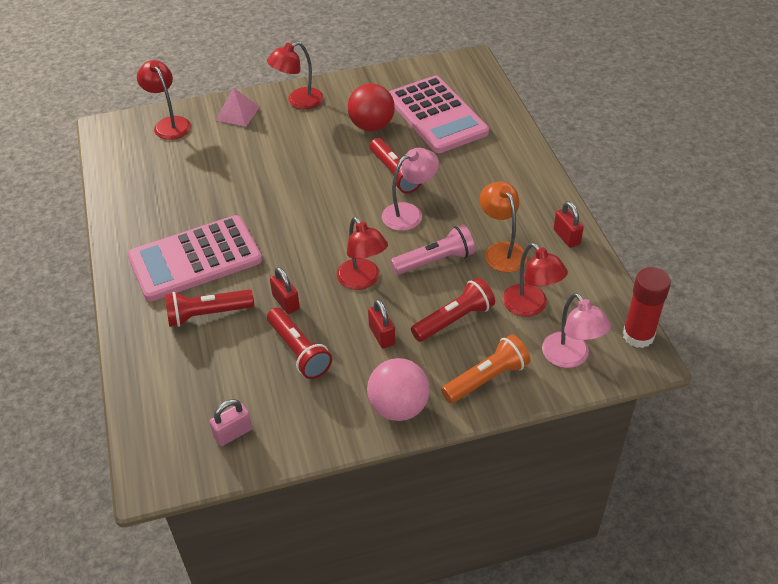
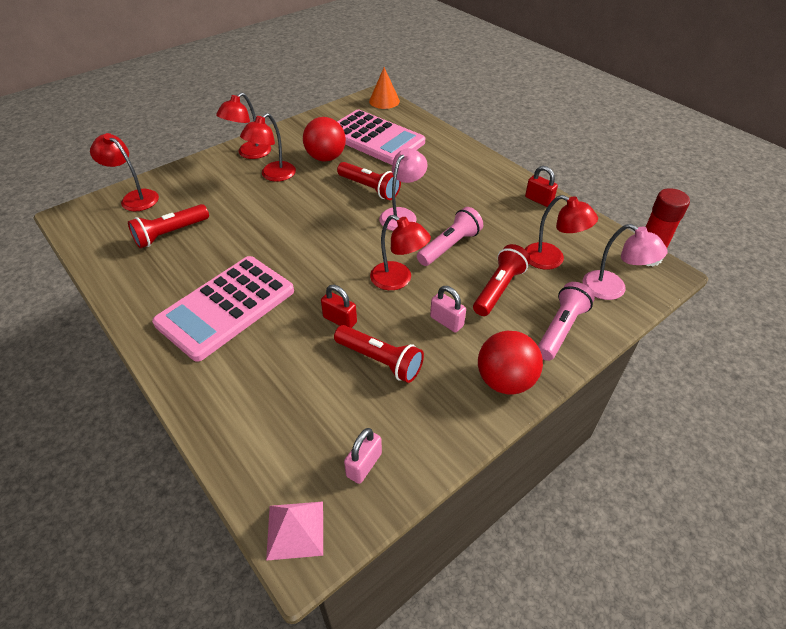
camera: 25 degrees left, 0 degrees up
red flashlight [165,290,254,327] -> red flashlight moved to [128,204,209,248]
pink pyramid [215,87,260,127] -> pink pyramid moved to [266,502,323,561]
pink ball [367,358,430,421] -> red ball [478,331,543,394]
red padlock [368,299,395,348] -> pink padlock [430,286,466,332]
orange flashlight [441,334,530,403] -> pink flashlight [538,282,595,361]
orange lamp [480,181,528,272] -> none
none -> red lamp [240,113,296,182]
none -> orange cone [369,67,400,109]

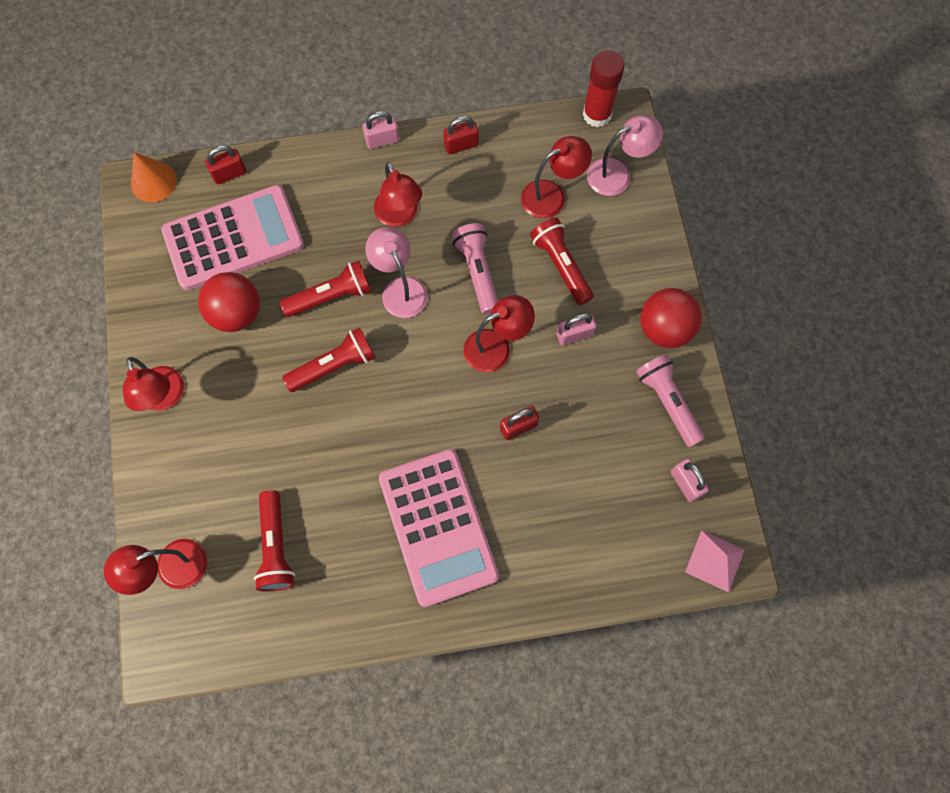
camera: 60 degrees left, 25 degrees up
red lamp [240,113,296,182] -> red lamp moved to [374,162,422,227]
red flashlight [334,325,424,383] -> red flashlight moved to [282,327,376,392]
pink flashlight [538,282,595,361] -> pink flashlight moved to [636,354,705,447]
none -> red padlock [205,145,247,185]
none -> pink padlock [362,111,399,149]

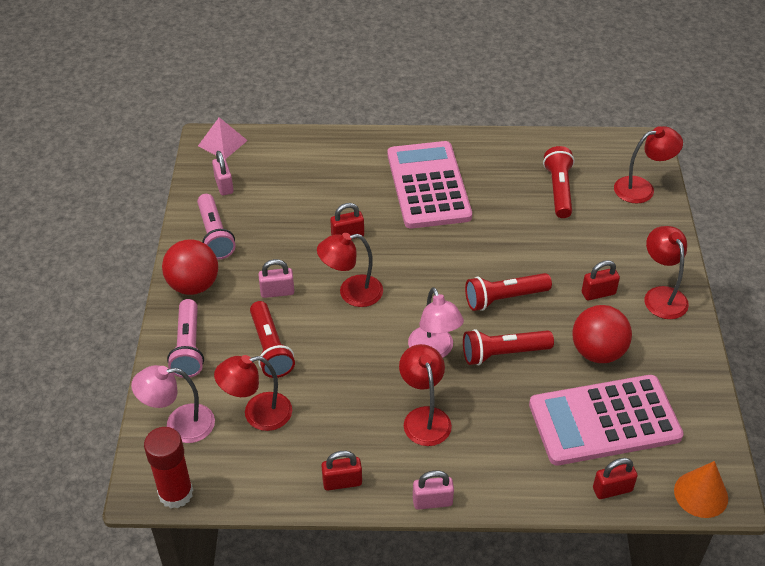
camera: 170 degrees left, 25 degrees down
pink flashlight [452,223,498,314] -> pink flashlight moved to [167,299,204,378]
none -> red padlock [582,260,620,301]

